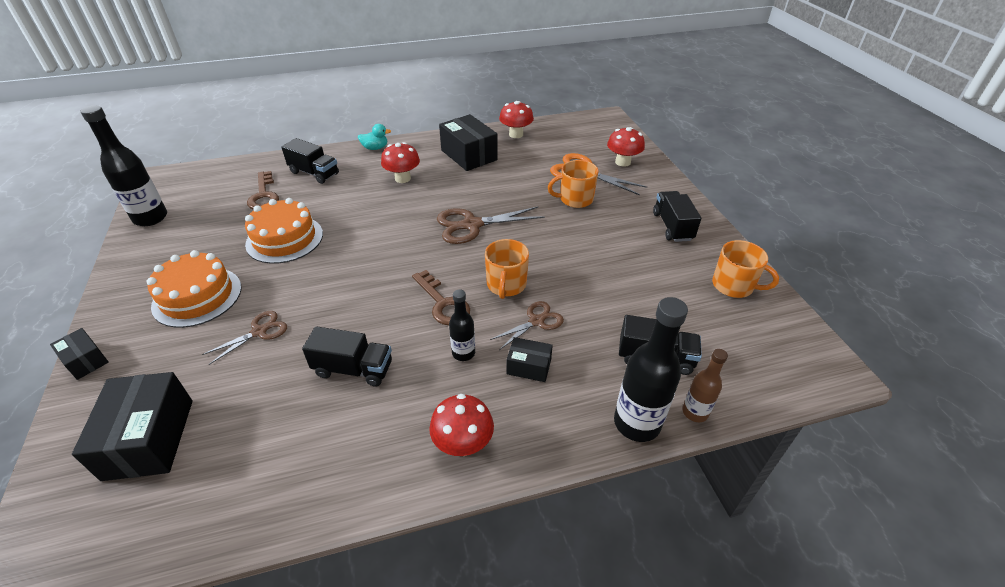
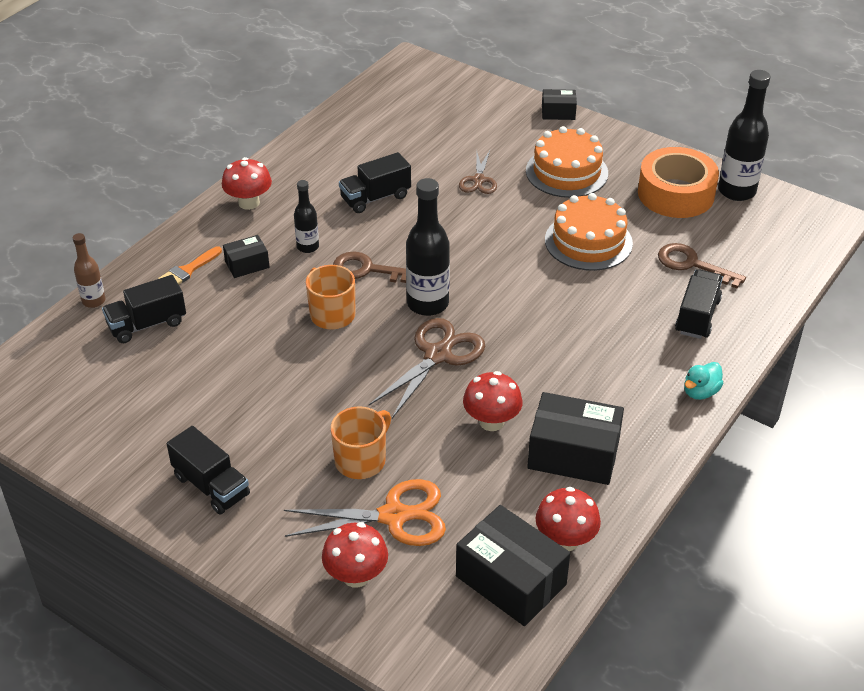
camera: 140 degrees right, 0 degrees up
black box [72,372,193,481] -> black box moved to [456,505,570,626]
black truck [281,138,339,184] -> black truck turned 120 degrees clockwise [675,269,723,339]
red mushroom [381,142,420,183] -> red mushroom moved to [463,371,523,431]
brown scissors [490,301,564,350] -> none
black bottle [614,297,688,442] -> black bottle moved to [406,178,450,316]
orange mug [712,240,779,298] -> none
none -> orange brush [158,246,222,285]
none -> orange tape [638,147,719,218]

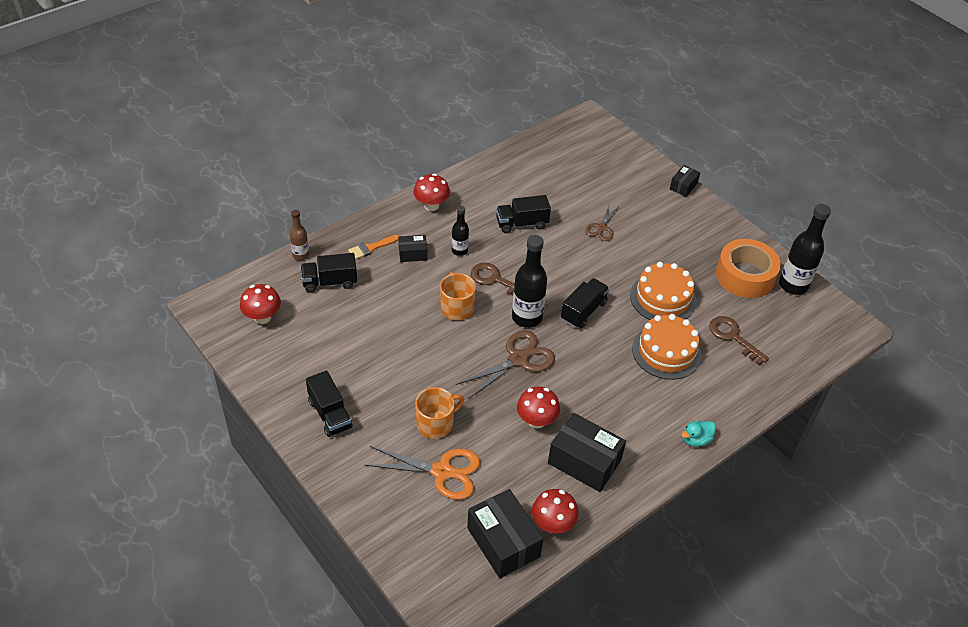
camera: 15 degrees right, 5 degrees up
red mushroom [322,522,388,588] -> red mushroom moved to [240,284,281,324]
orange cake [526,126,608,198] -> orange cake moved to [632,314,702,380]
black box [542,89,577,120] -> black box turned 75 degrees counterclockwise [670,165,700,197]
black truck [675,269,723,339] -> black truck moved to [561,278,609,328]

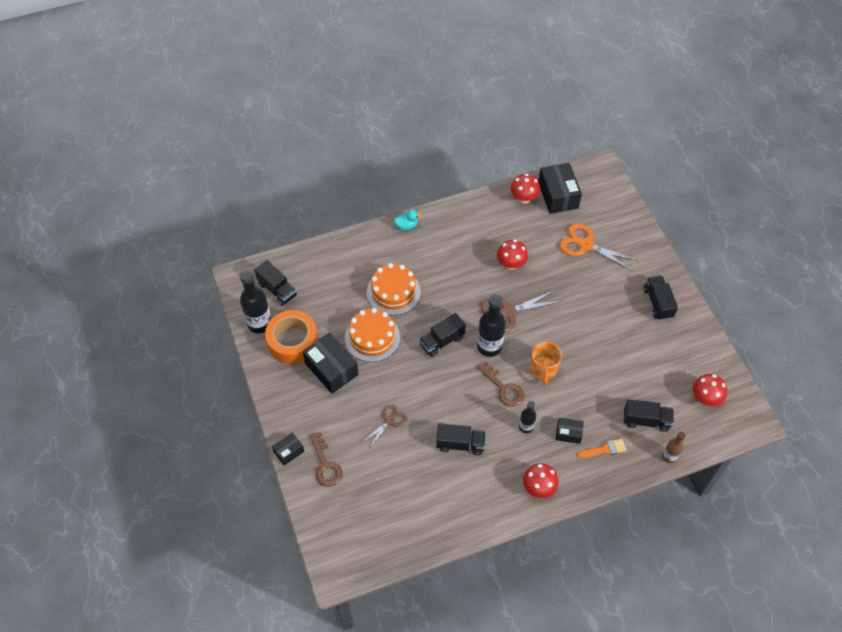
camera: 160 degrees left, 10 degrees up
orange mug [415,387,464,439] -> none
black box [548,413,626,492] -> black box moved to [302,332,359,394]
brown key [709,316,769,365] -> brown key moved to [310,432,343,487]
none -> black truck [254,260,297,306]

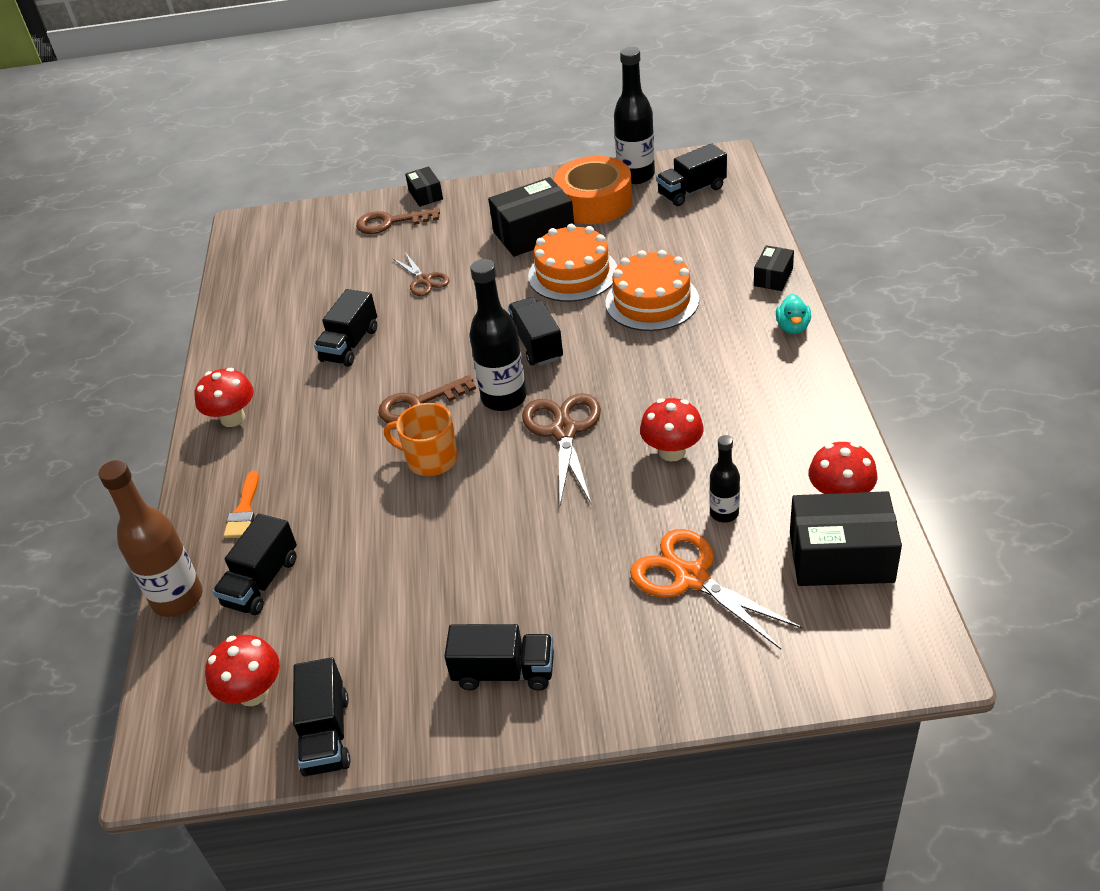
camera: 110 degrees right, 15 degrees down
black bottle [519,401,536,433] -> black bottle moved to [710,435,740,523]
black box [556,418,584,444] -> black box moved to [754,245,794,291]
orange scissors [560,223,639,271] -> orange scissors turned 90 degrees counterclockwise [630,529,802,649]
brown bottle [662,432,686,464] -> brown bottle [99,460,202,617], size x1.79
none -> black truck [293,657,350,777]

